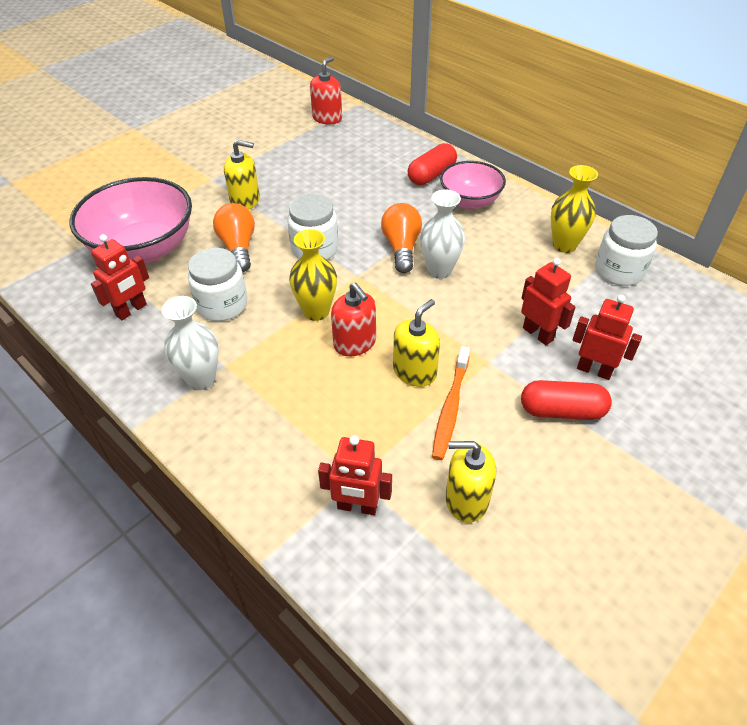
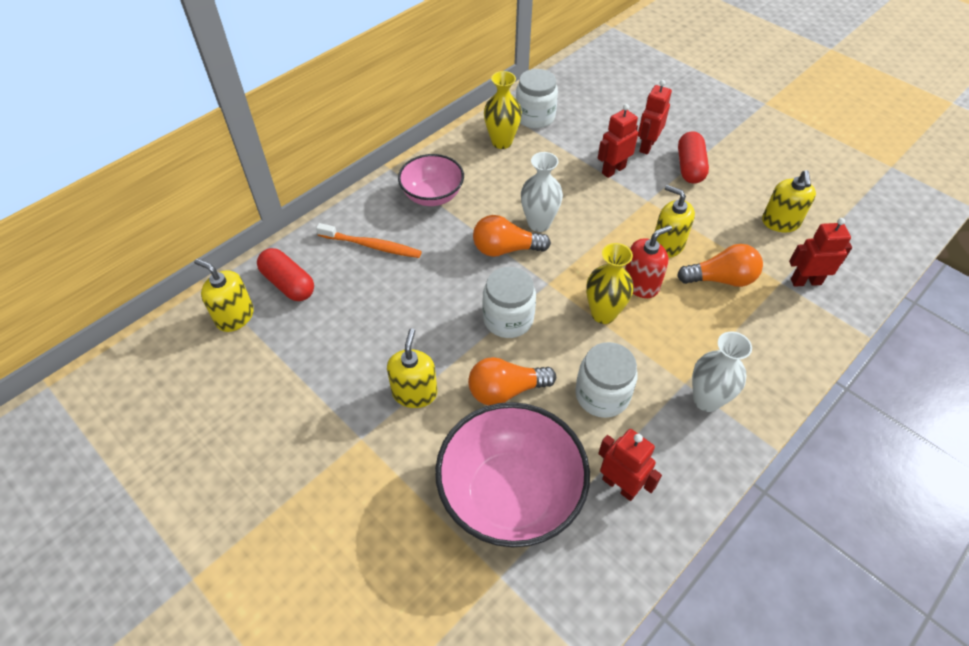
camera: 90 degrees left, 5 degrees up
red soap dispenser [310,56,342,124] -> yellow soap dispenser [194,259,254,332]
red robot [318,435,392,515] -> red robot turned 105 degrees counterclockwise [789,218,852,287]
red capsule [408,143,457,185] -> red capsule moved to [257,248,314,301]
orange toothbrush [432,346,470,460] -> orange toothbrush moved to [316,223,422,258]
none -> orange light bulb [677,244,763,287]

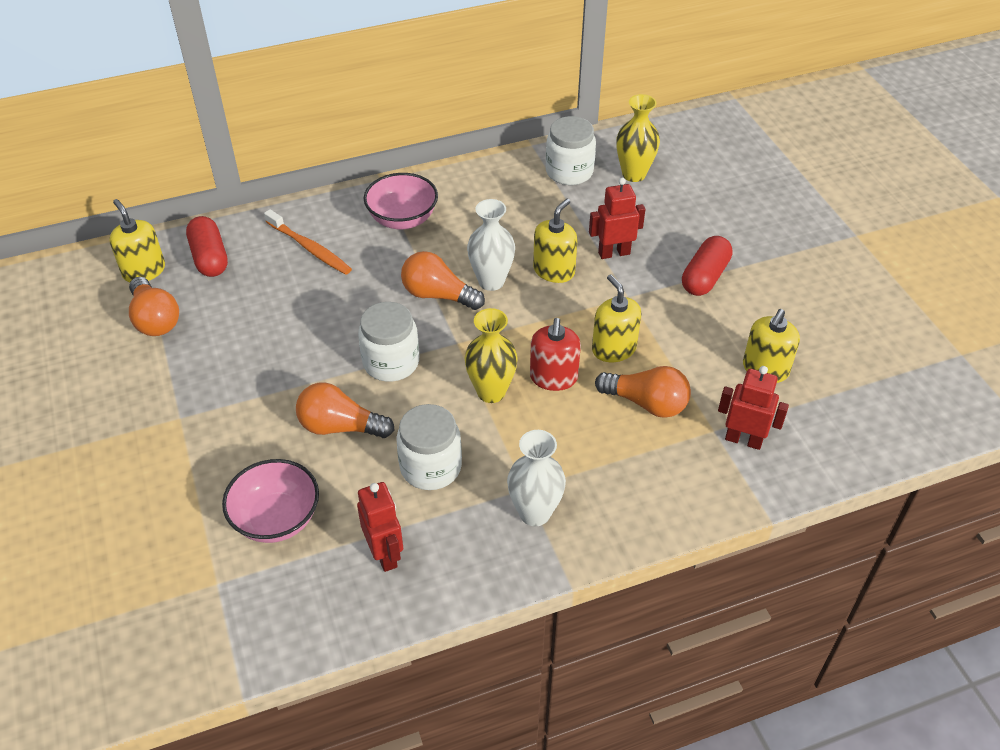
camera: 25 degrees right, 5 degrees down
yellow soap dispenser [387,328,437,408] -> yellow soap dispenser moved to [533,199,578,283]
pink bowl [435,402,590,548] -> pink bowl [222,459,319,543], size x0.60
yellow vase [484,71,522,149] -> yellow vase moved to [616,94,660,182]
red soap dispenser [625,225,672,298] -> red soap dispenser turned 105 degrees clockwise [530,318,581,391]
red robot [638,80,672,155] -> none
none -> orange light bulb [129,277,179,336]

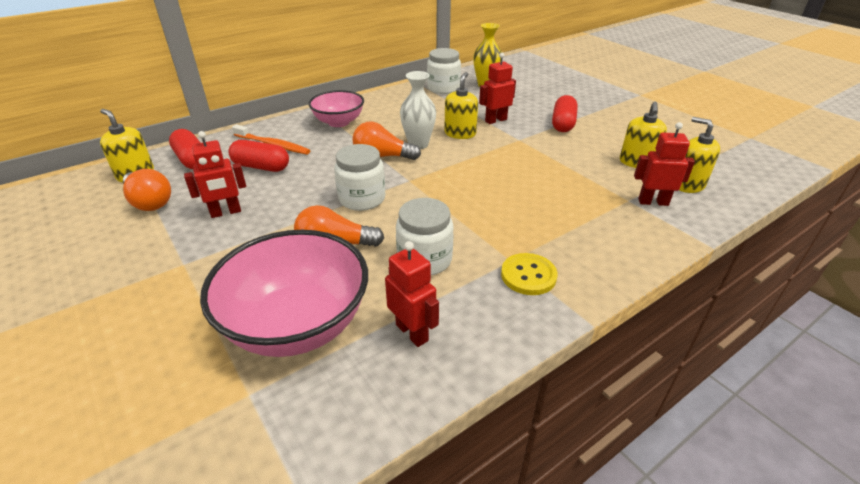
camera: 15 degrees left, 10 degrees down
pink bowl [222,459,319,543] -> pink bowl [200,230,368,357], size x1.65
yellow vase [465,308,518,403] -> none
white vase [507,430,566,526] -> yellow button [501,253,558,295]
red soap dispenser [530,318,581,391] -> none
yellow soap dispenser [592,274,641,362] -> yellow soap dispenser moved to [679,117,720,193]
orange light bulb [595,366,691,418] -> none
none -> red robot [184,131,246,218]
none -> red capsule [228,140,289,172]

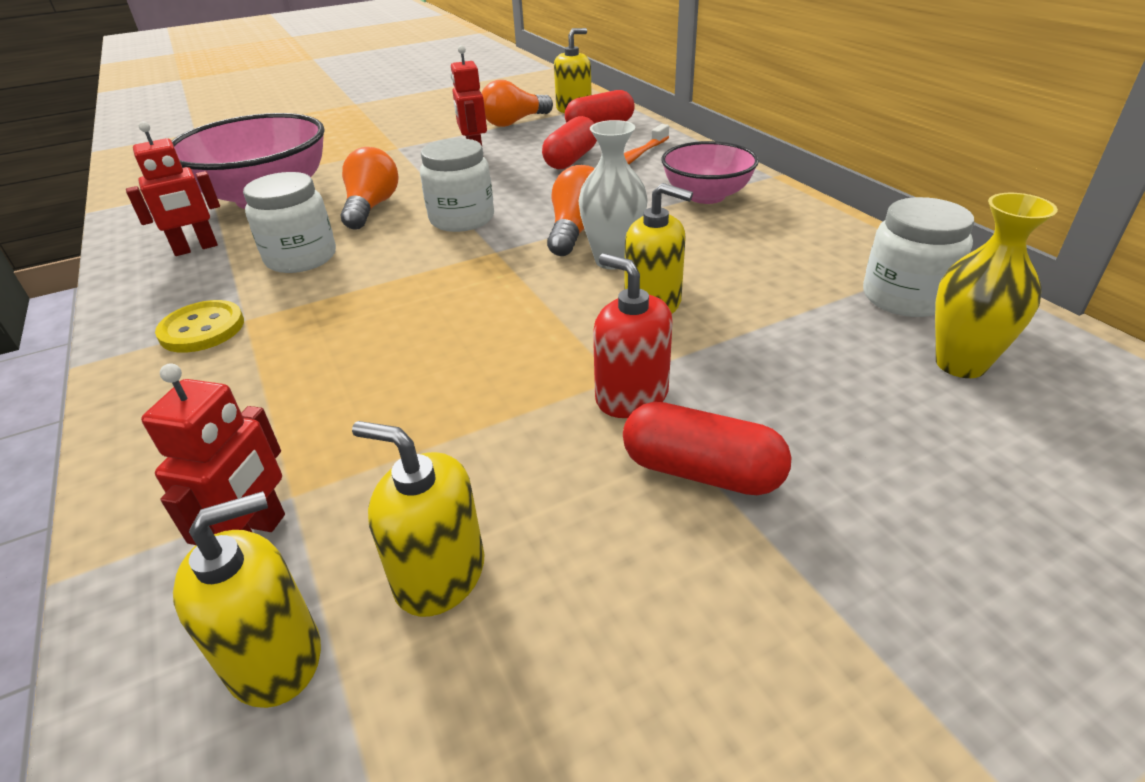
camera: 100 degrees right, 0 degrees up
red robot [479,53,516,124] -> none
none -> red soap dispenser [593,253,673,418]

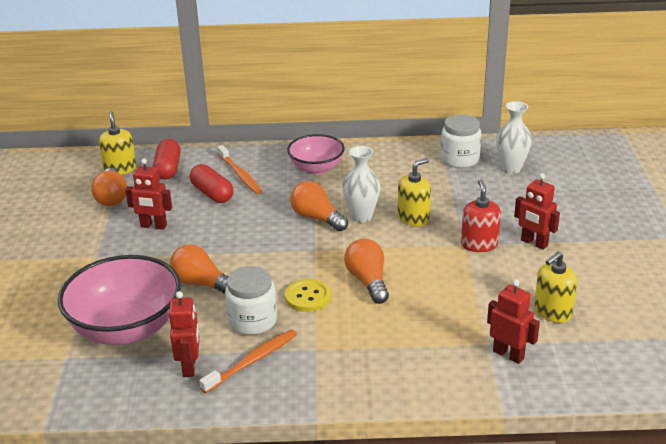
camera: 65 degrees left, 5 degrees down
yellow button [155,300,244,353] -> yellow button moved to [285,279,331,312]
yellow soap dispenser [173,491,321,708] -> none
white jar [420,138,494,232] -> none
red soap dispenser [593,253,673,418] -> red soap dispenser turned 105 degrees clockwise [461,179,501,252]
red capsule [623,402,791,495] -> red robot [514,173,560,250]
yellow vase [935,193,1058,378] -> white vase [496,101,532,174]
none -> orange toothbrush [199,329,297,393]
none -> orange light bulb [344,239,389,304]

